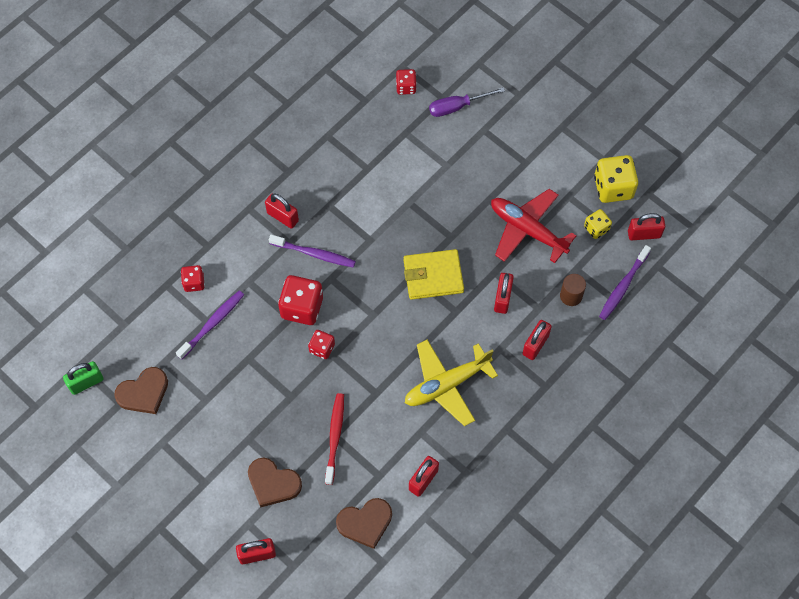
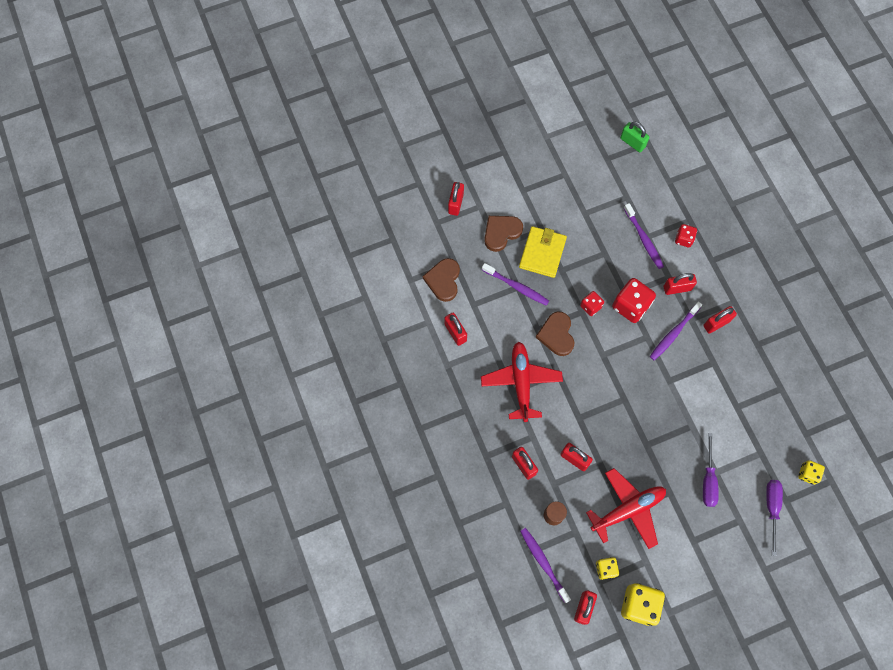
camera: 115 degrees right, 5 degrees up
green padlock [63,361,104,395] -> green padlock turned 45 degrees counterclockwise [620,122,650,152]
brown heart [114,367,168,414] -> brown heart moved to [536,311,574,356]
red toothbrush [325,393,344,485] -> purple toothbrush [482,263,549,306]
red dice [396,69,417,95] -> yellow dice [798,460,825,485]
yellow wallet [404,249,464,300] -> yellow wallet moved to [519,226,567,278]
yellow plane [405,340,498,426] -> red plane [481,342,563,422]
none -> red padlock [664,273,697,295]
none -> purple screwdriver [703,433,719,507]

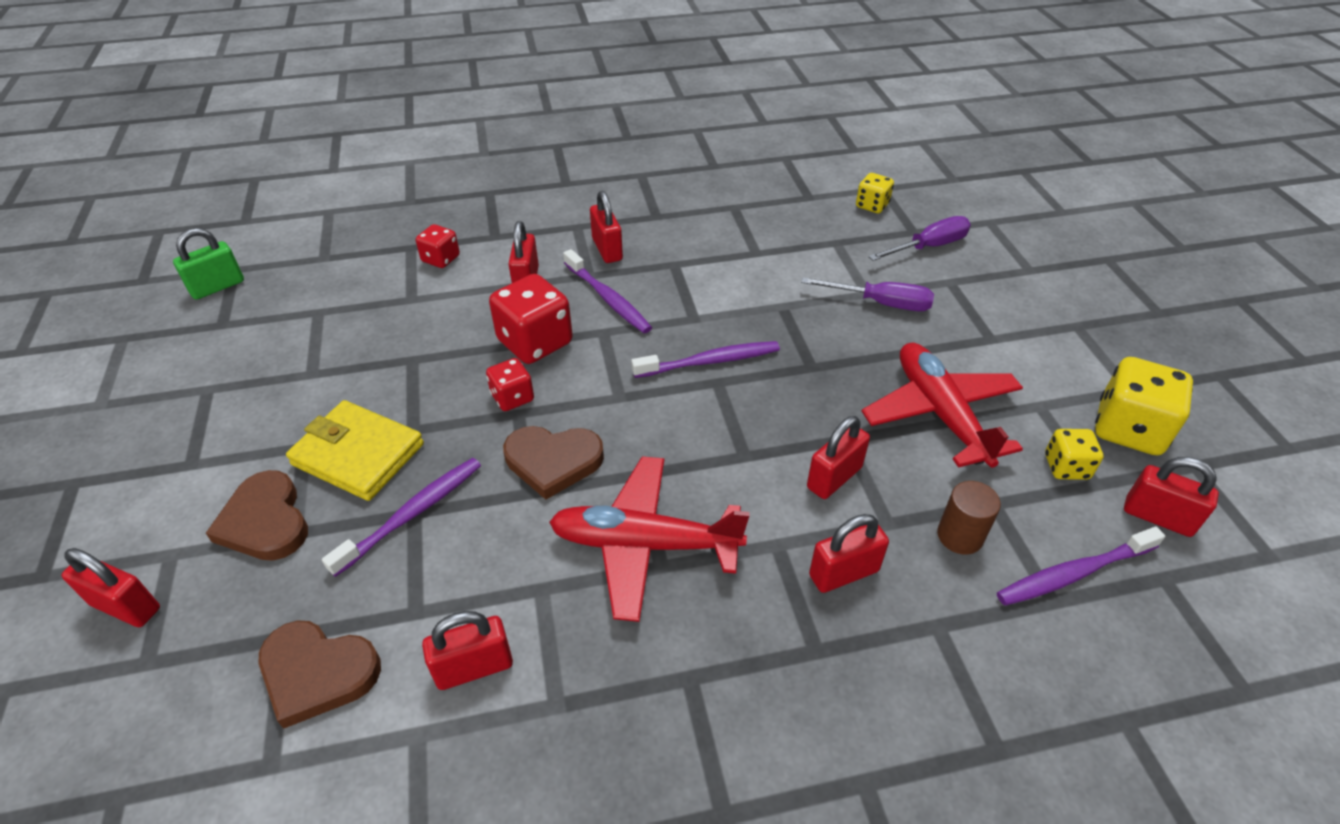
camera: 80 degrees left, 25 degrees down
purple toothbrush [624,203,664,269] -> purple toothbrush moved to [631,341,780,378]
purple screwdriver [766,480,783,556] -> purple screwdriver turned 135 degrees clockwise [868,216,971,261]

